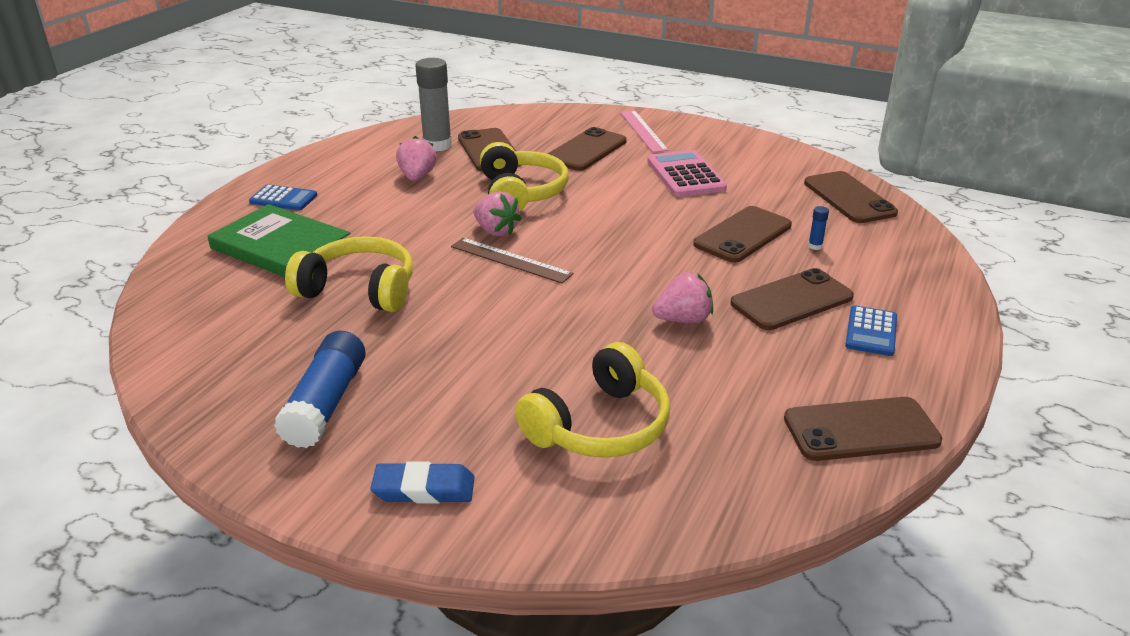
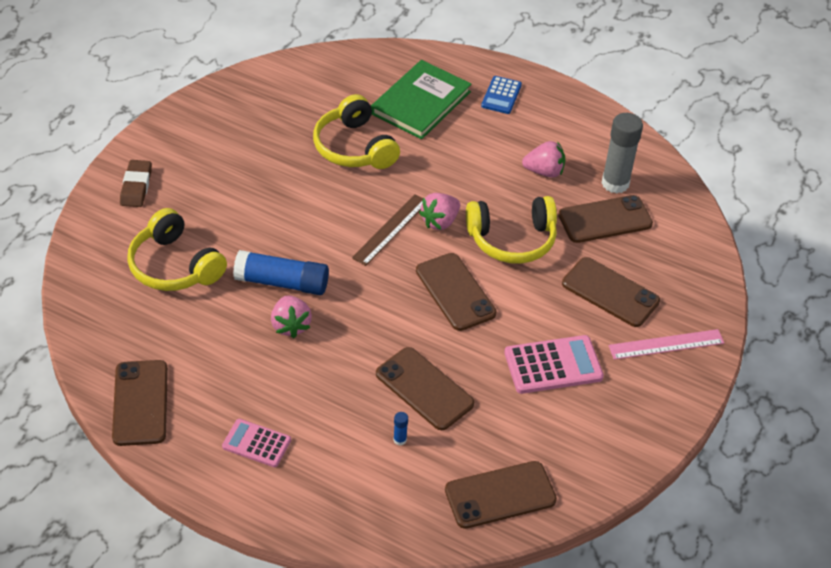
camera: 90 degrees right, 15 degrees up
blue glue stick [274,331,366,448] -> blue glue stick moved to [233,250,329,295]
yellow headphones [285,236,413,312] -> yellow headphones turned 135 degrees clockwise [313,94,400,169]
blue eraser [370,461,475,504] -> brown eraser [120,160,152,207]
brown phone [730,268,854,330] -> brown phone moved to [416,253,496,331]
blue calculator [845,305,897,356] -> pink calculator [222,419,291,467]

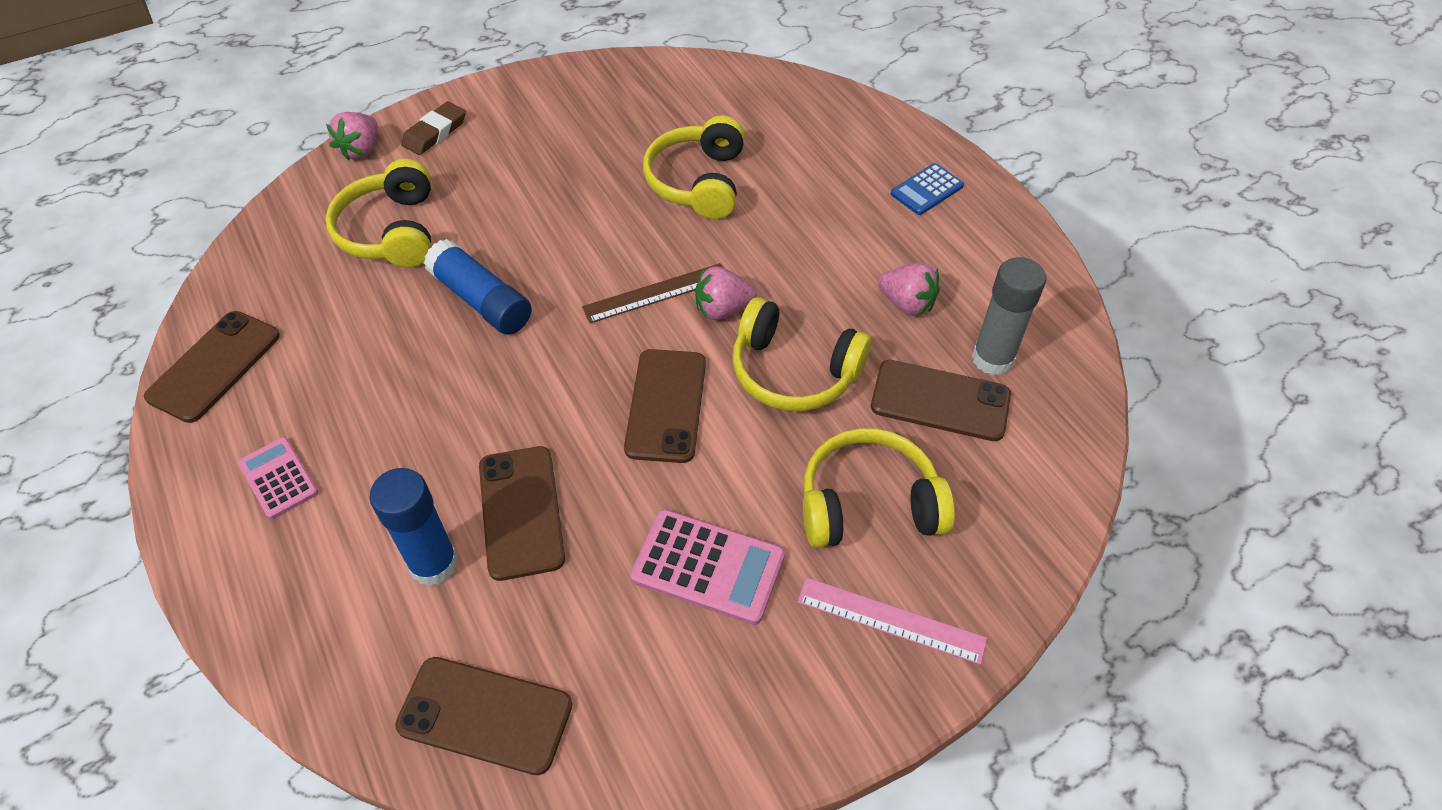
camera: 35 degrees right, 5 degrees up
pink strawberry [271,295,312,338] -> pink strawberry moved to [326,112,378,161]
green book [371,60,472,139] -> none
blue glue stick [393,412,408,445] -> blue glue stick [369,468,458,586], size x2.48
brown phone [562,257,660,327] -> yellow headphones [803,428,955,548]

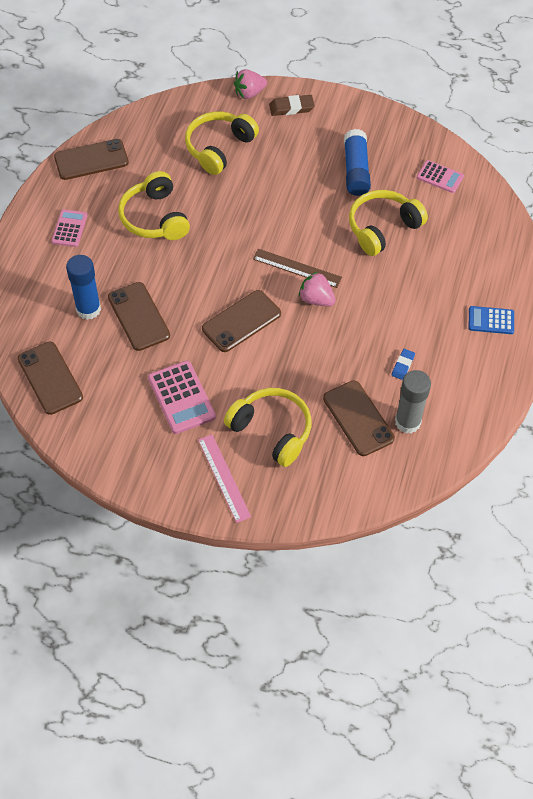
camera: 45 degrees right, 5 degrees up
blue glue stick [424,239,532,335] -> blue glue stick moved to [344,129,371,196]
brown phone [479,446,565,581] -> brown phone turned 60 degrees counterclockwise [108,282,170,351]
yellow headphones [733,297,871,411] -> yellow headphones moved to [118,171,190,240]
pink strawberry [878,263,940,316] -> blue eraser [392,349,415,380]
none -> pink calculator [417,160,464,193]

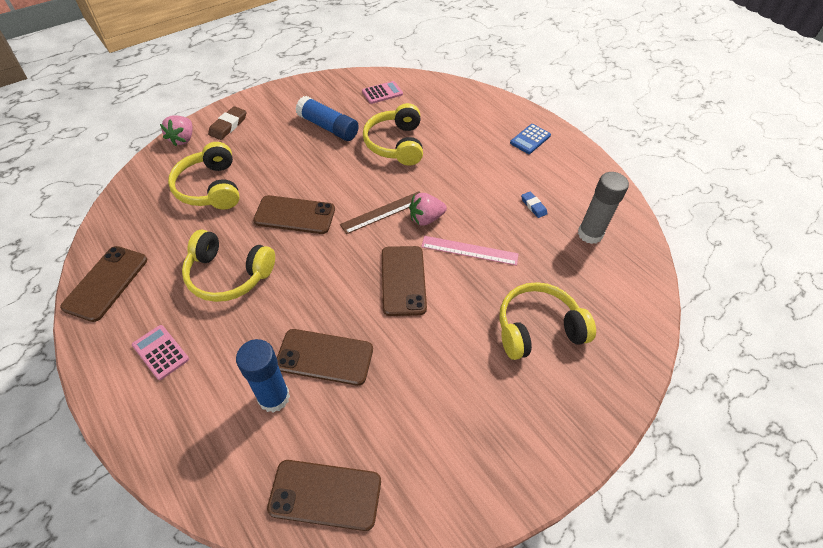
camera: 55 degrees left, 5 degrees down
pink calculator [148,361,216,434] -> none
pink ruler [198,434,251,523] -> pink ruler moved to [421,236,518,266]
brown phone [323,380,395,456] -> brown phone moved to [253,195,335,234]

